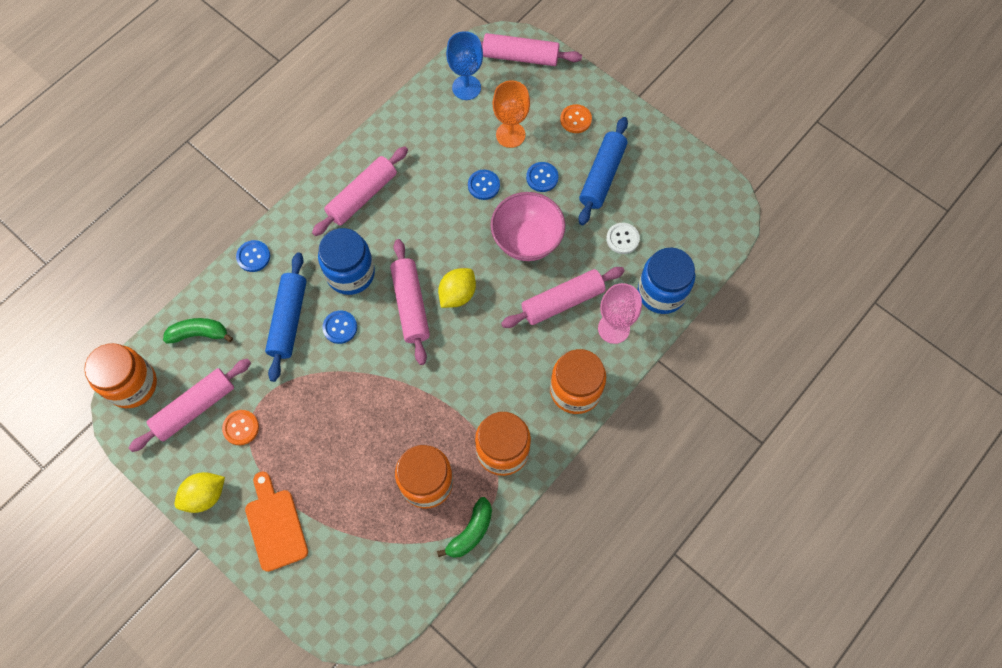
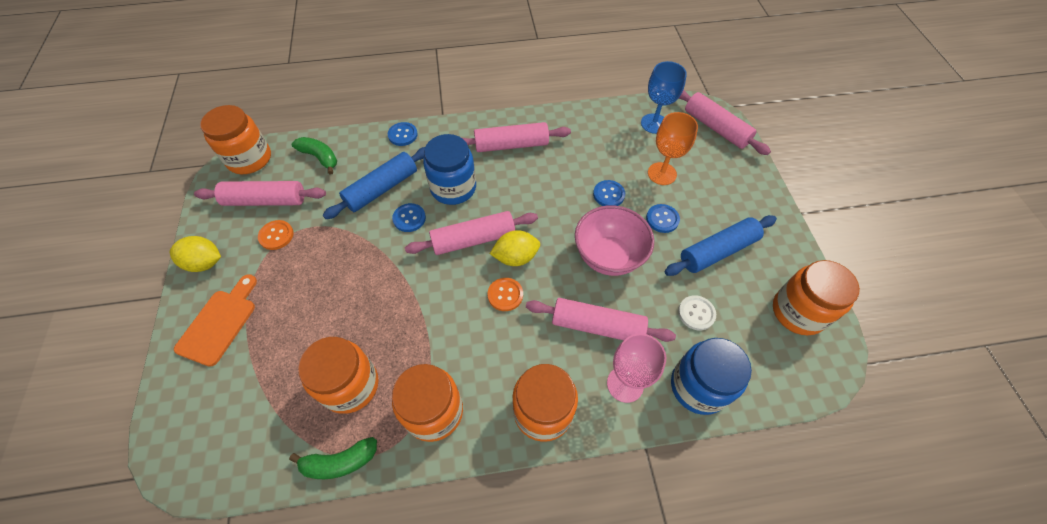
camera: 40 degrees right, 10 degrees down
pink rolling pin [390,239,430,365] -> pink rolling pin turned 45 degrees clockwise [405,211,538,255]
orange button [560,104,592,133] -> orange button moved to [488,278,523,311]
none -> orange jar [773,260,860,335]

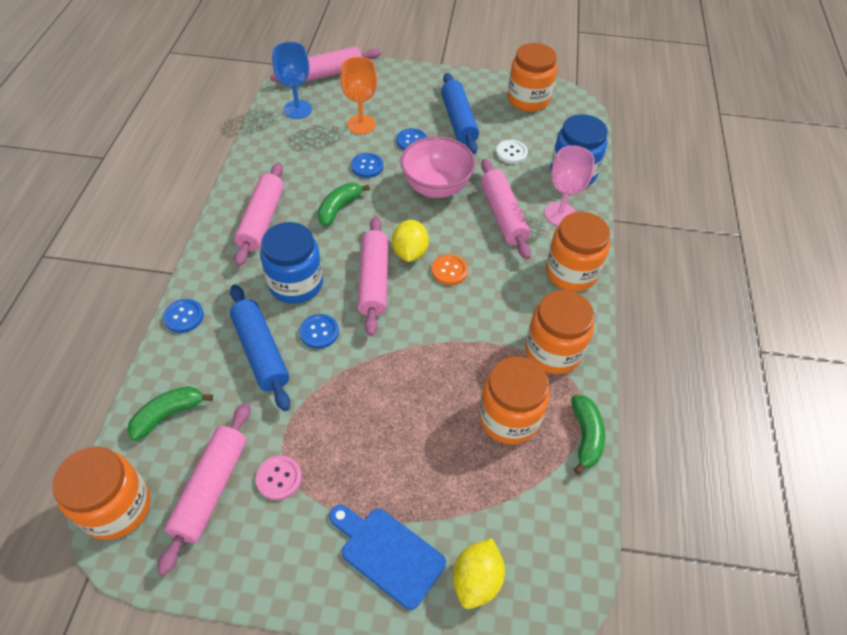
camera: 75 degrees left, 5 degrees down
yellow lemon [170,236,221,272] -> yellow lemon moved to [453,539,505,609]
orange cutting board [174,274,257,367] -> blue cutting board [329,505,446,610]
orange button [258,220,294,250] -> pink button [256,456,302,500]
pink rolling pin [526,298,676,342] -> pink rolling pin turned 45 degrees counterclockwise [481,159,531,260]
none -> green banana [318,183,370,226]

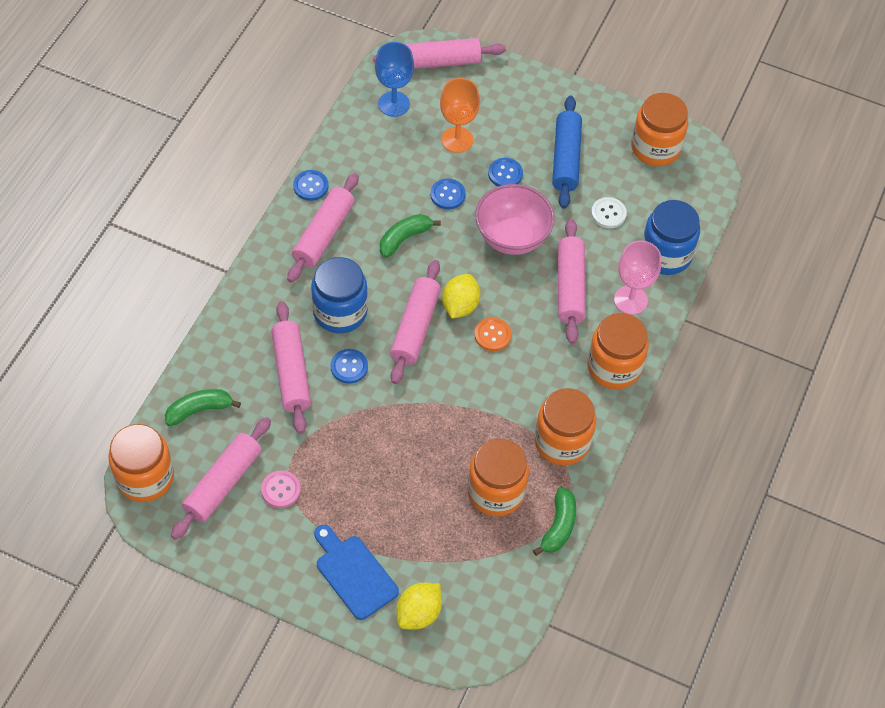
camera: 15 degrees right, 5 degrees up
blue button [163,299,204,333] -> blue button moved to [293,170,329,201]
blue rolling pin [230,285,290,411] -> pink rolling pin [272,301,311,434]

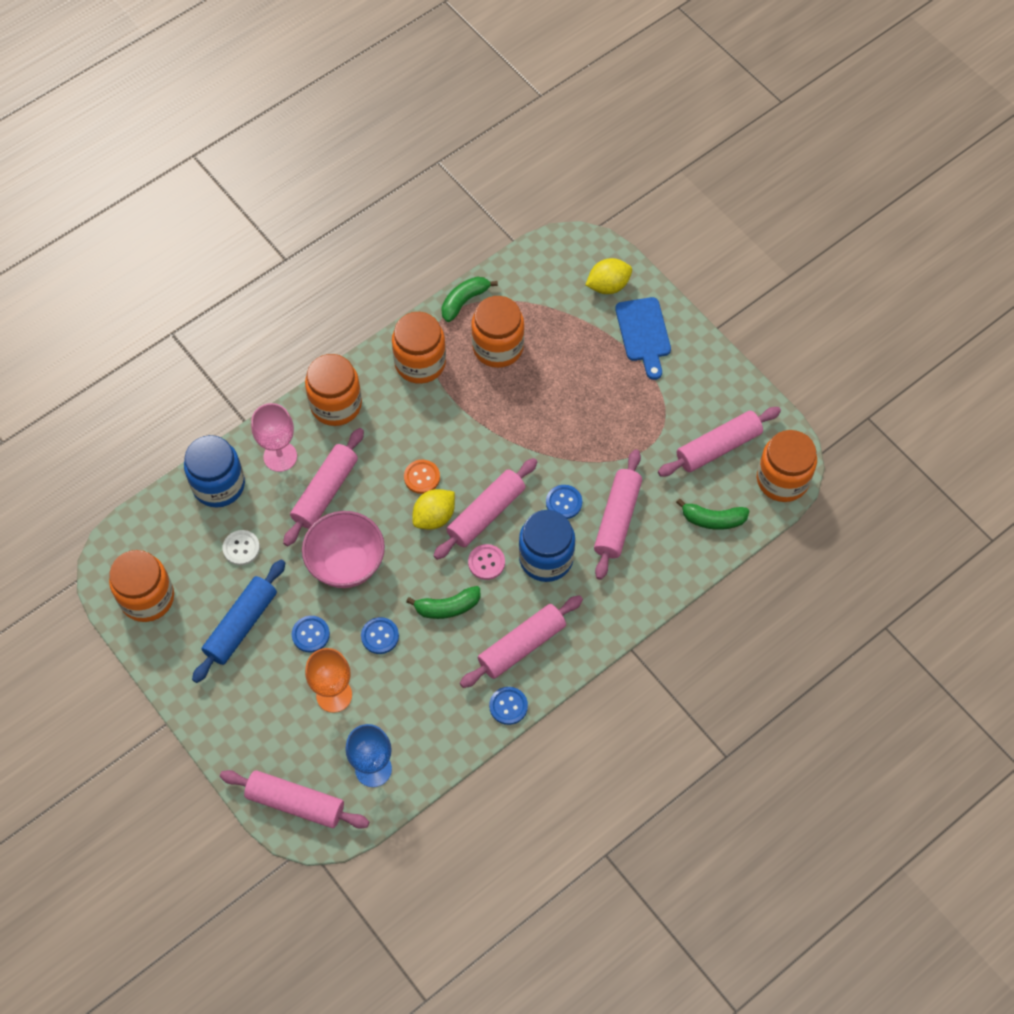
camera: 150 degrees left, 5 degrees up
pink button [261,470,301,508] -> pink button moved to [468,544,505,580]

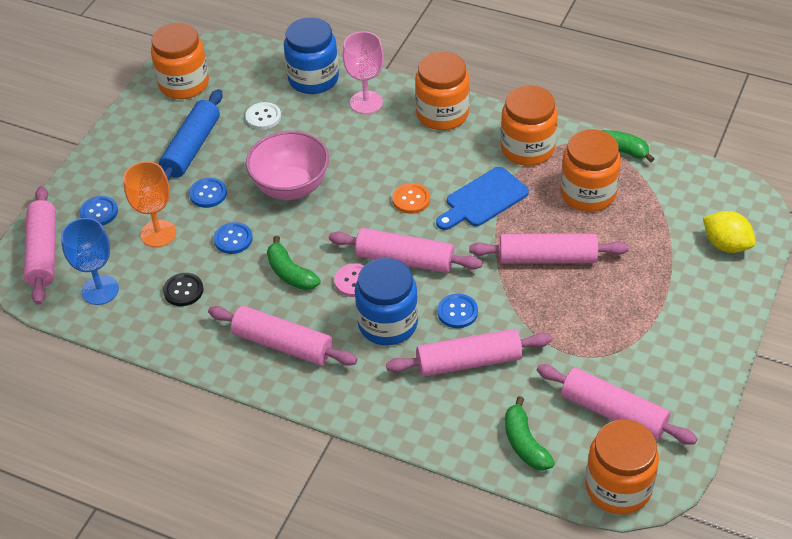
camera: 65 degrees right, 15 degrees down
blue rolling pin [192,560,285,683] -> blue rolling pin turned 75 degrees counterclockwise [159,89,223,181]
pink rolling pin [283,428,364,546] -> pink rolling pin moved to [469,233,629,264]
yellow lemon [412,489,455,530] -> none
blue button [489,687,528,725] -> blue button moved to [79,196,118,226]
blue cutting board [615,297,671,380] -> blue cutting board moved to [436,167,529,230]
none -> black button [163,273,204,306]

